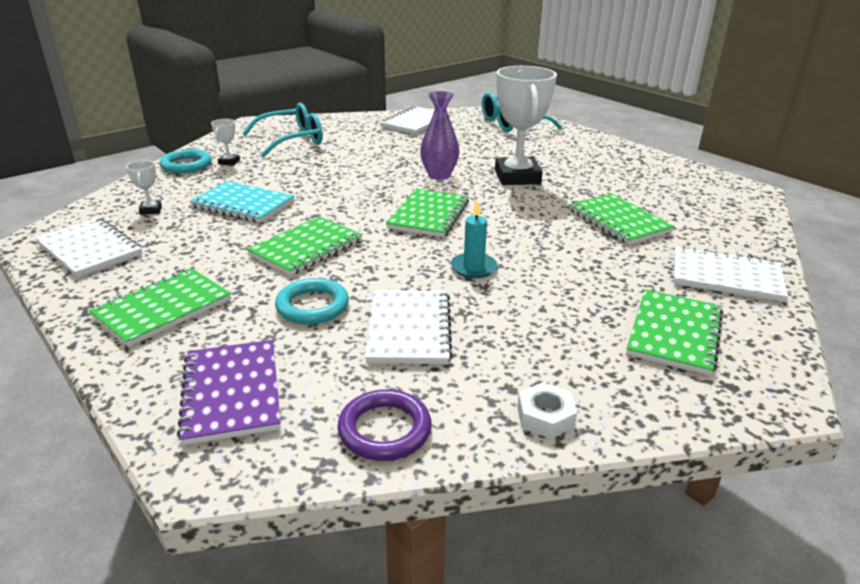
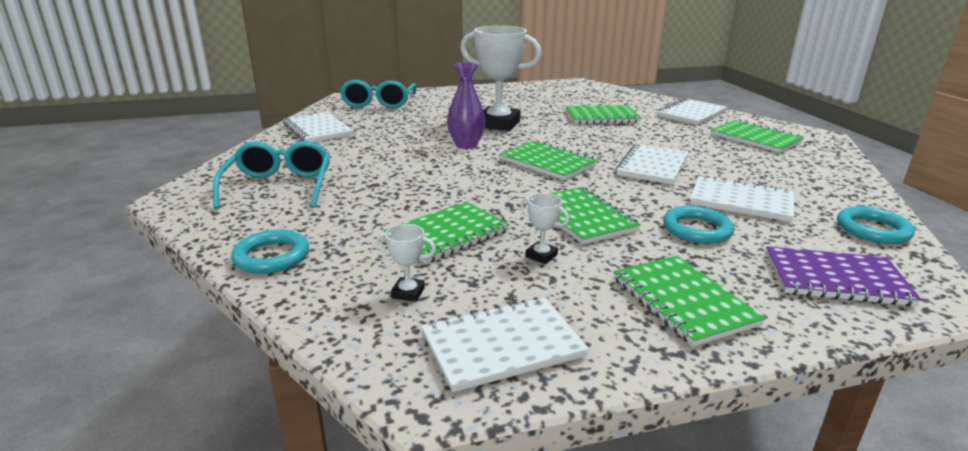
camera: 65 degrees left, 5 degrees down
turquoise notebook [190,181,294,223] -> green notebook [384,202,510,264]
white trophy [211,119,240,166] -> white trophy moved to [520,193,569,264]
purple ring [337,389,432,461] -> turquoise ring [837,206,915,244]
turquoise candle [451,200,497,278] -> white notebook [615,144,688,185]
white nut [517,382,577,439] -> none

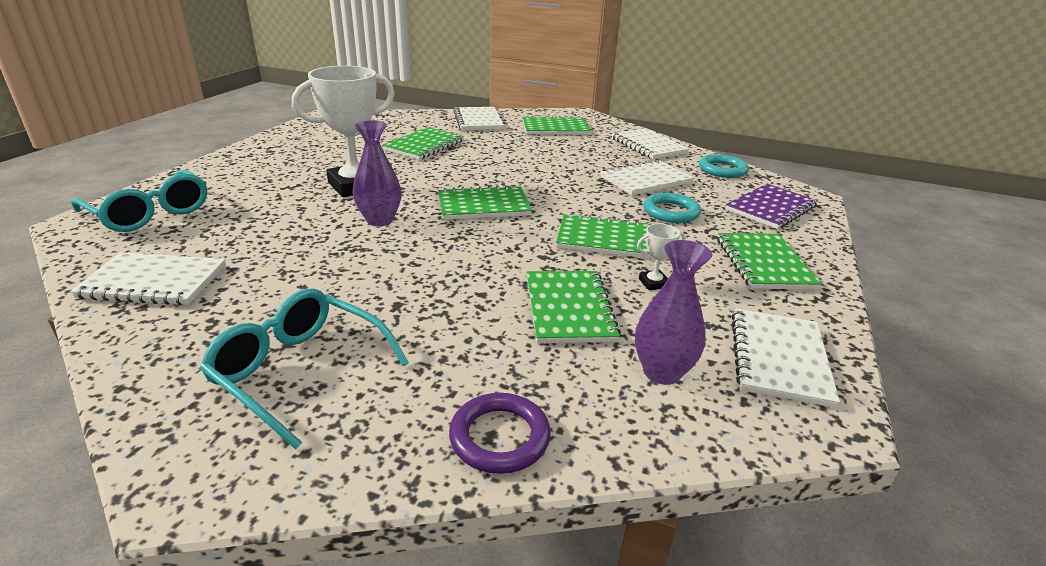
camera: 55 degrees left, 5 degrees up
turquoise ring [231,230,309,274] -> purple ring [449,393,551,474]
white trophy [376,224,436,302] -> purple vase [635,240,712,385]
green notebook [613,256,766,347] -> green notebook turned 75 degrees clockwise [717,233,822,289]
white notebook [615,144,688,185] -> white notebook moved to [612,128,689,159]

